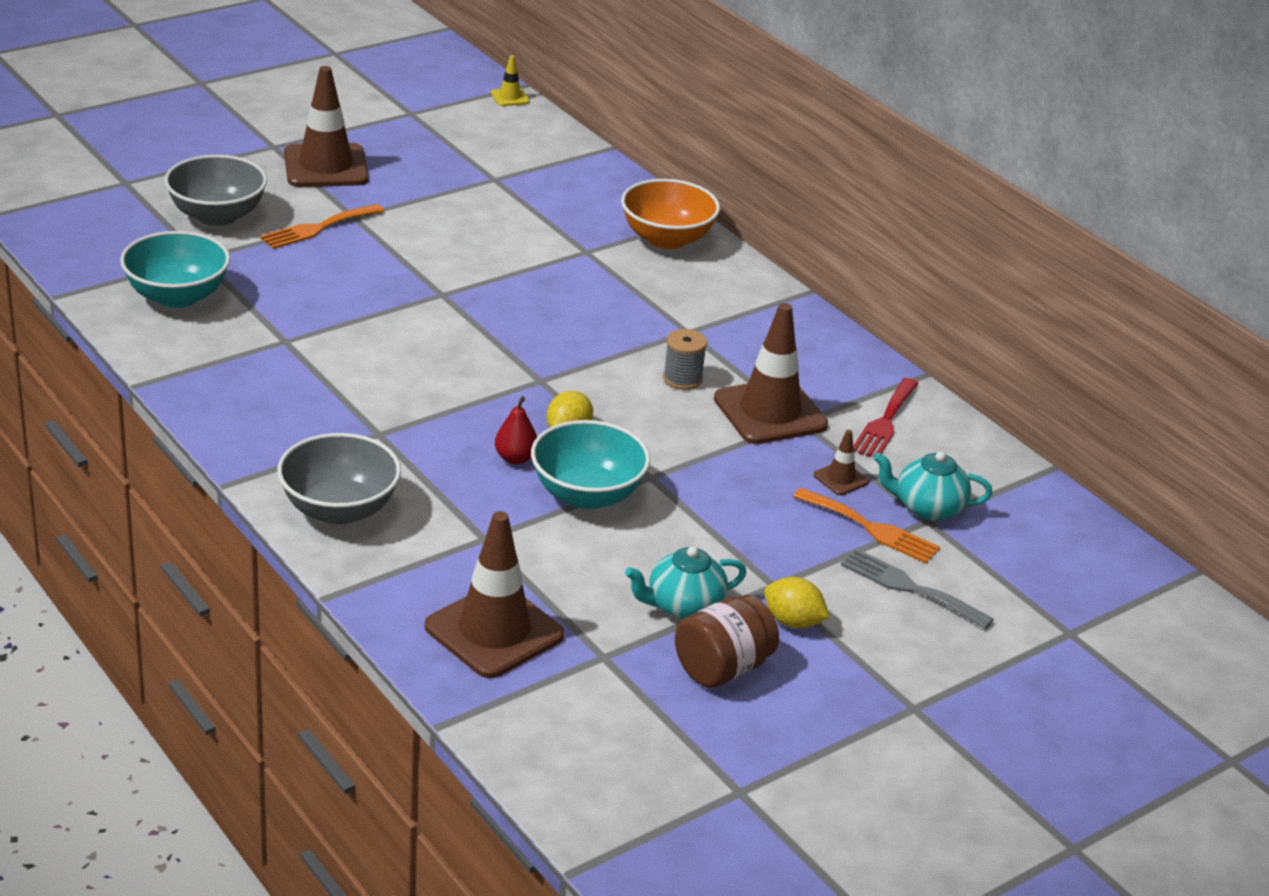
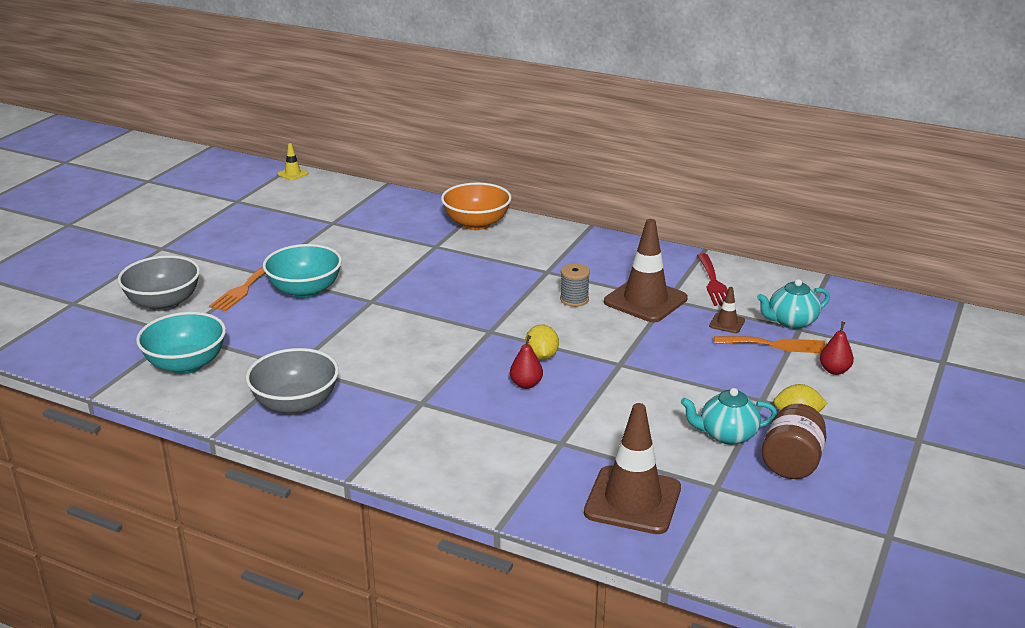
camera: 25 degrees left, 5 degrees down
grey bowl [277,433,401,525] -> grey bowl moved to [246,348,339,415]
brown traffic cone [284,66,369,187] -> none
turquoise bowl [531,420,650,509] -> turquoise bowl moved to [263,244,342,299]
turquoise teapot [625,546,747,620] -> turquoise teapot turned 45 degrees clockwise [681,388,777,445]
grey fork [841,549,994,629] -> red pear [820,322,854,375]

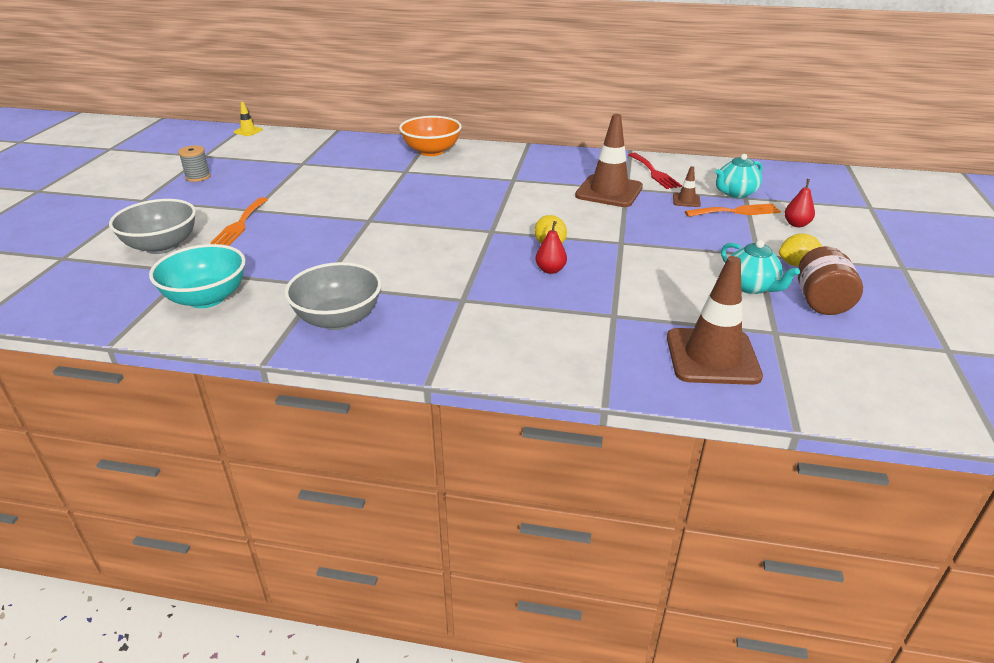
camera: 15 degrees left, 5 degrees up
turquoise bowl [263,244,342,299] -> none
grey spool [560,263,590,307] -> grey spool moved to [178,145,211,182]
turquoise teapot [681,388,777,445] -> turquoise teapot turned 105 degrees counterclockwise [721,240,800,294]

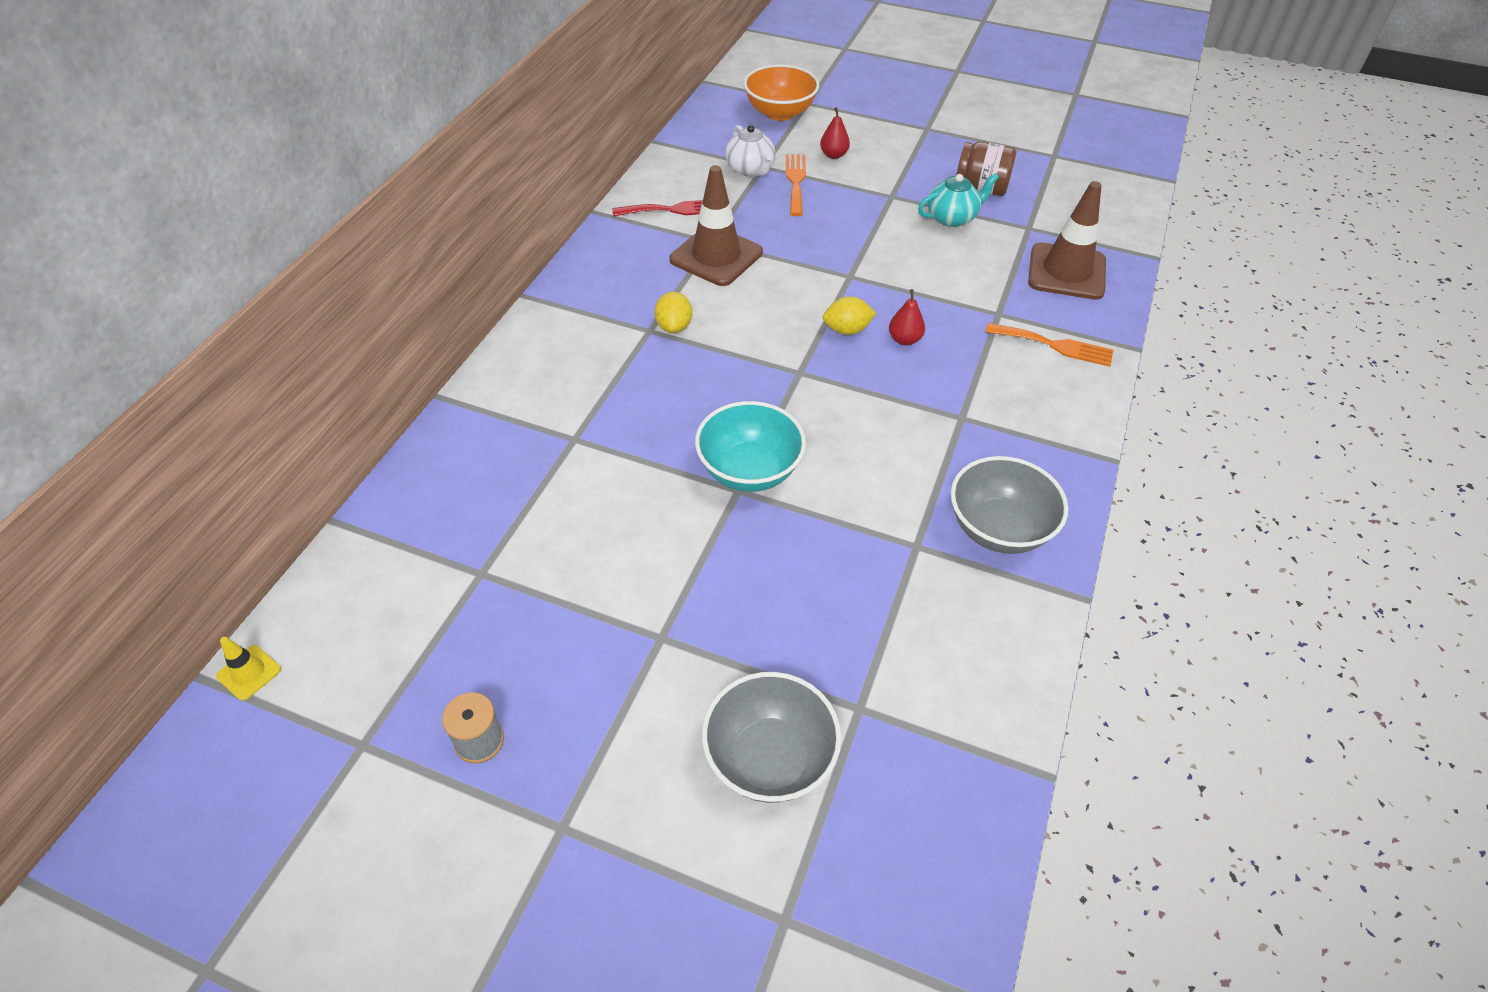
camera: 80 degrees left, 15 degrees up
turquoise bowl [149,244,246,308] -> turquoise bowl moved to [695,401,806,492]
orange fork [211,197,268,246] -> orange fork moved to [985,323,1113,367]
orange bowl [399,116,462,156] -> orange bowl moved to [744,64,819,121]
brown traffic cone [673,166,701,207] -> none
turquoise teapot [715,154,763,198] -> white teapot [725,125,775,177]
yellow lemon [779,233,823,266] -> yellow lemon moved to [654,292,692,333]

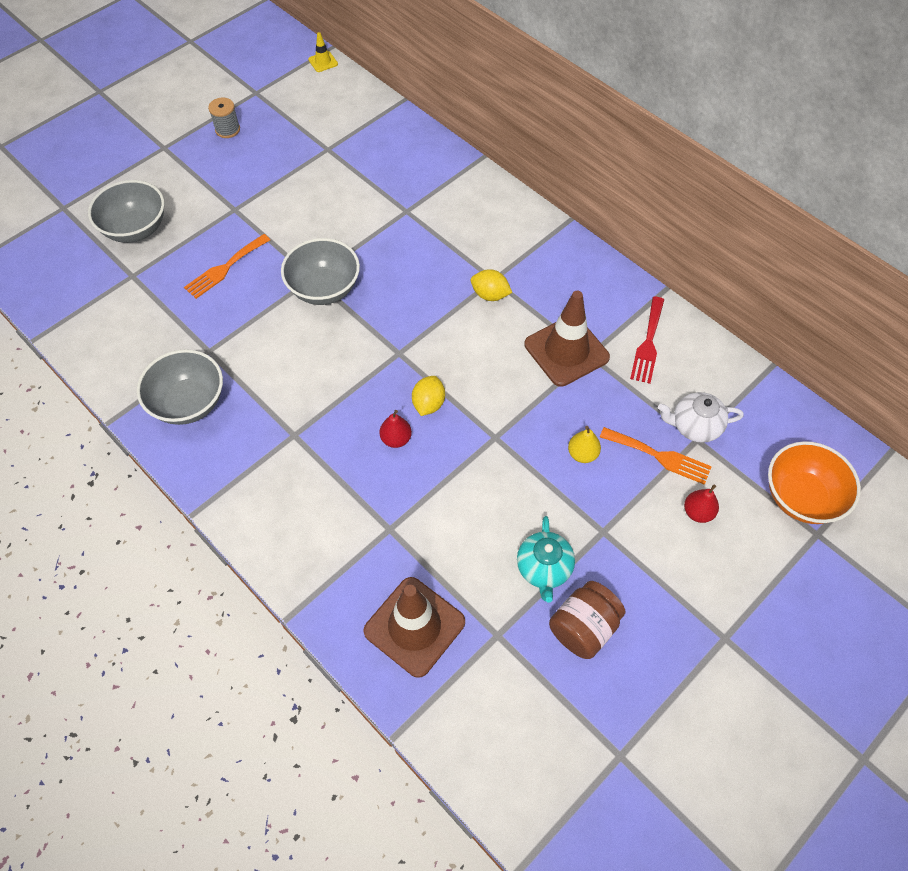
camera: 115 degrees right, 10 degrees up
turquoise bowl [695,401,806,492] -> grey bowl [281,238,360,305]
orange fork [985,323,1113,367] -> orange fork moved to [184,234,270,299]
none -> yellow pear [568,426,601,463]

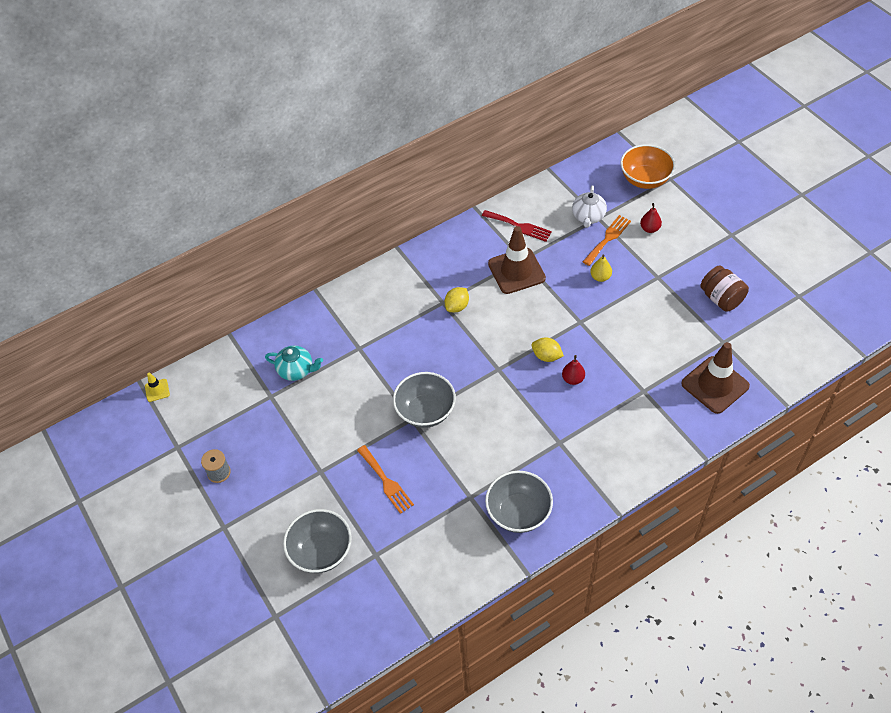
camera: 75 degrees left, 5 degrees down
turquoise teapot [517,516,575,603] -> turquoise teapot moved to [265,345,323,381]

